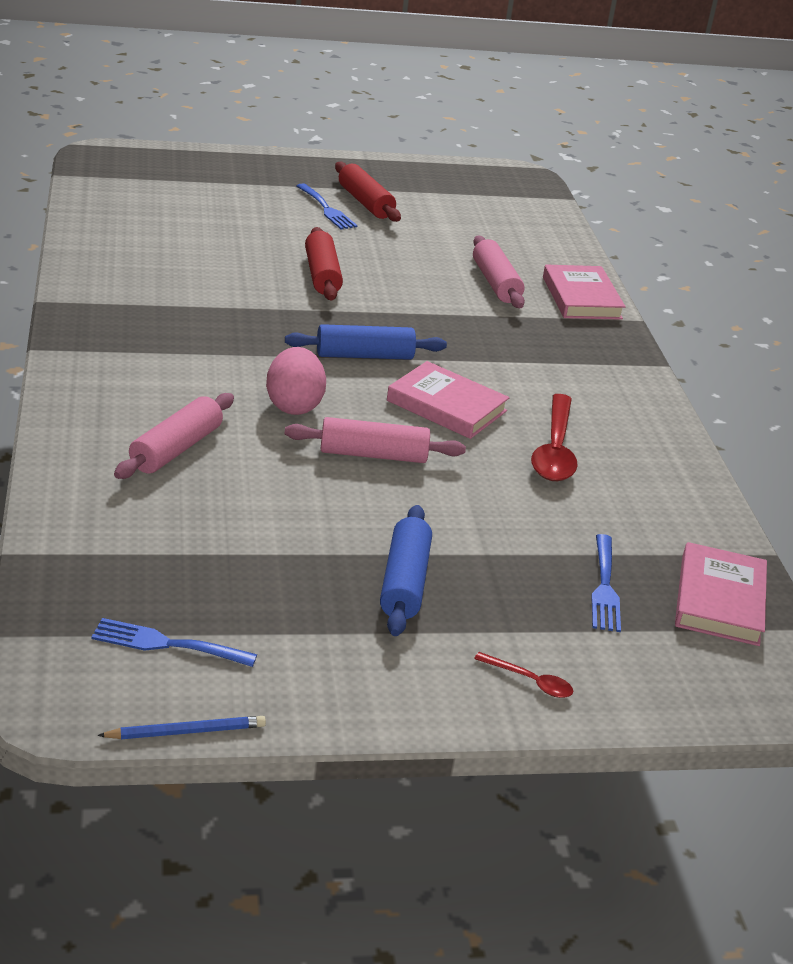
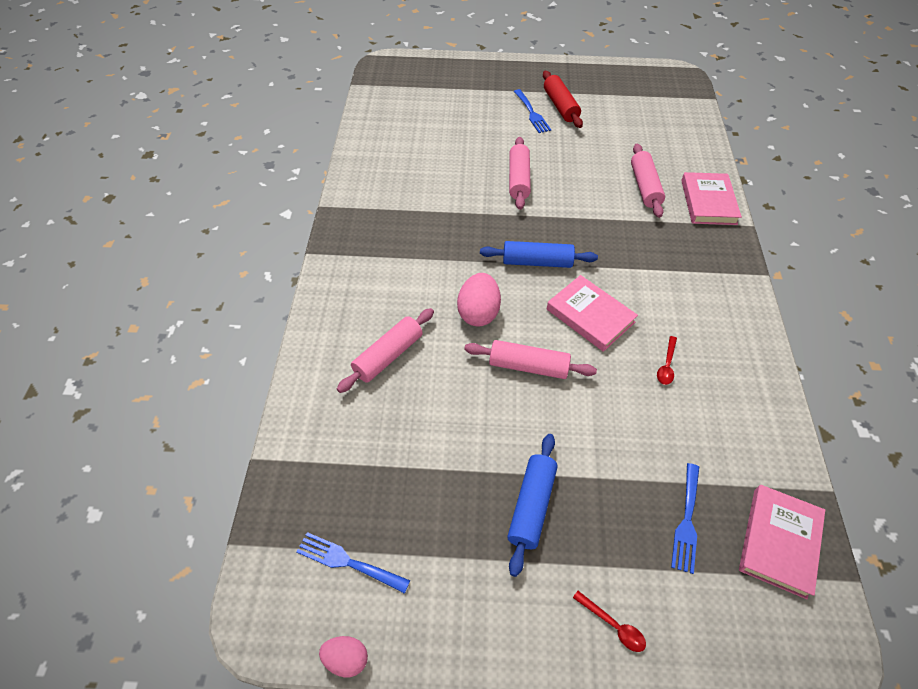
camera: 15 degrees right, 20 degrees up
blue pencil [97,716,266,739] -> pink egg [319,636,368,677]
red rolling pin [305,227,343,301] -> pink rolling pin [509,137,531,210]
red spoon [531,394,578,481] -> red spoon [657,336,677,385], size x0.49

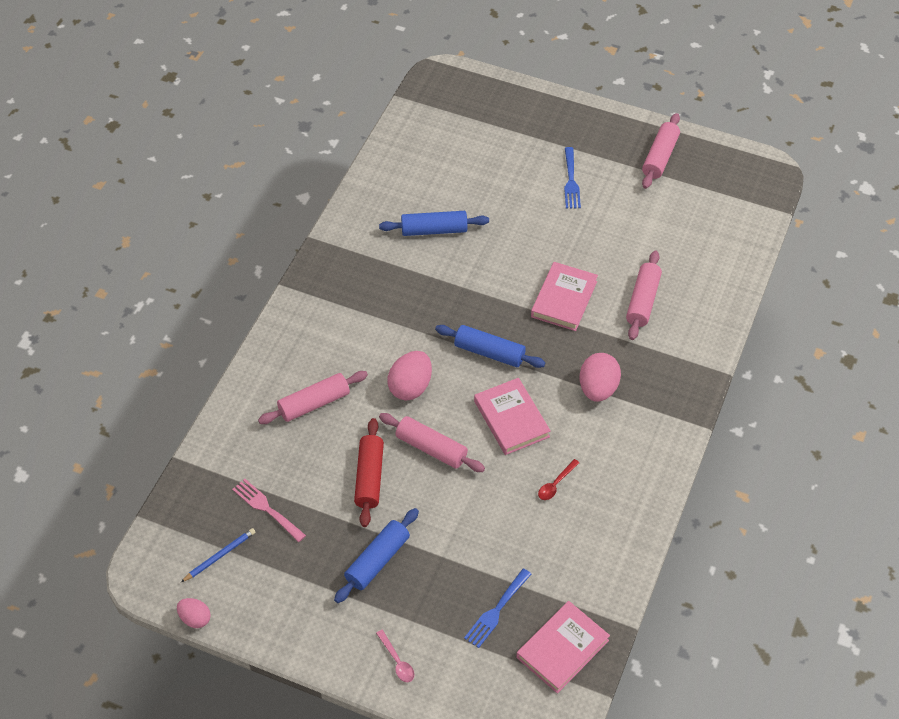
camera: 20 degrees right, 0 degrees up
blue fork [296,532,410,594] -> blue pencil [181,528,256,582]
pink rolling pin [509,137,531,210] -> pink rolling pin moved to [642,113,680,189]
red rolling pin [543,71,583,128] -> red rolling pin moved to [354,418,384,527]
red spoon [573,591,646,652] -> pink spoon [376,630,414,682]
pink book [681,172,742,225] -> pink book moved to [531,262,598,331]
none -> pink fork [232,479,306,542]
none -> blue rolling pin [379,211,489,236]
none -> pink egg [580,353,621,402]

